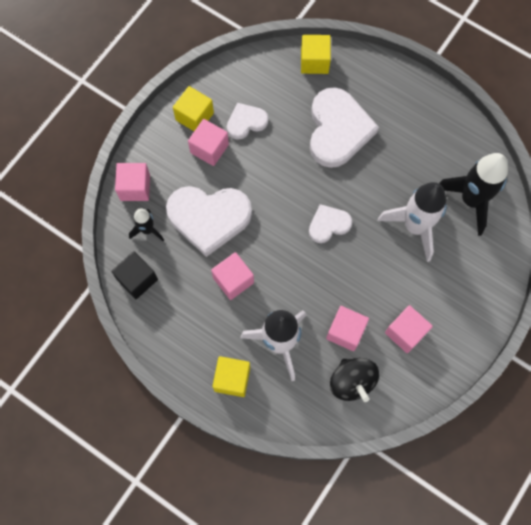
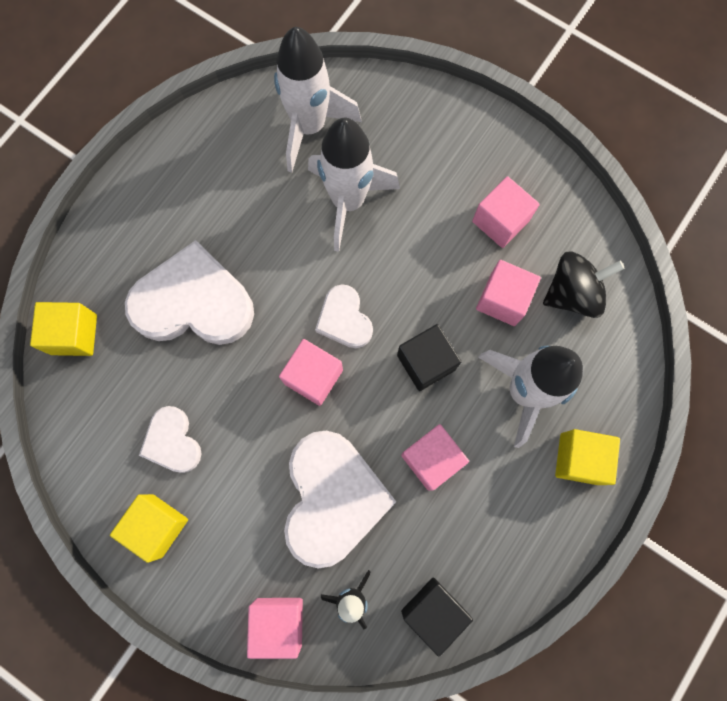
camera: 90 degrees left, 5 degrees up
pink cube [188,119,229,166] -> pink cube moved to [279,339,343,406]
black rocket [439,153,508,236] -> white rocket [274,27,362,173]
none -> black cube [397,324,461,391]

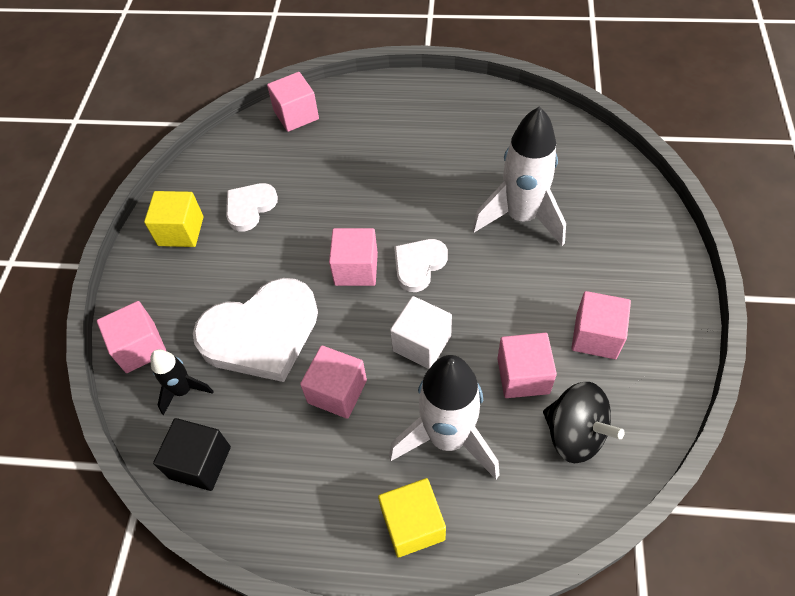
camera: 65 degrees right, 20 degrees down
yellow cube [30,302,97,356] -> pink cube [267,72,319,132]
white heart [125,240,254,345] -> none
white rocket [274,27,362,173] -> none
black cube [397,324,461,391] -> white cube [390,296,452,369]

